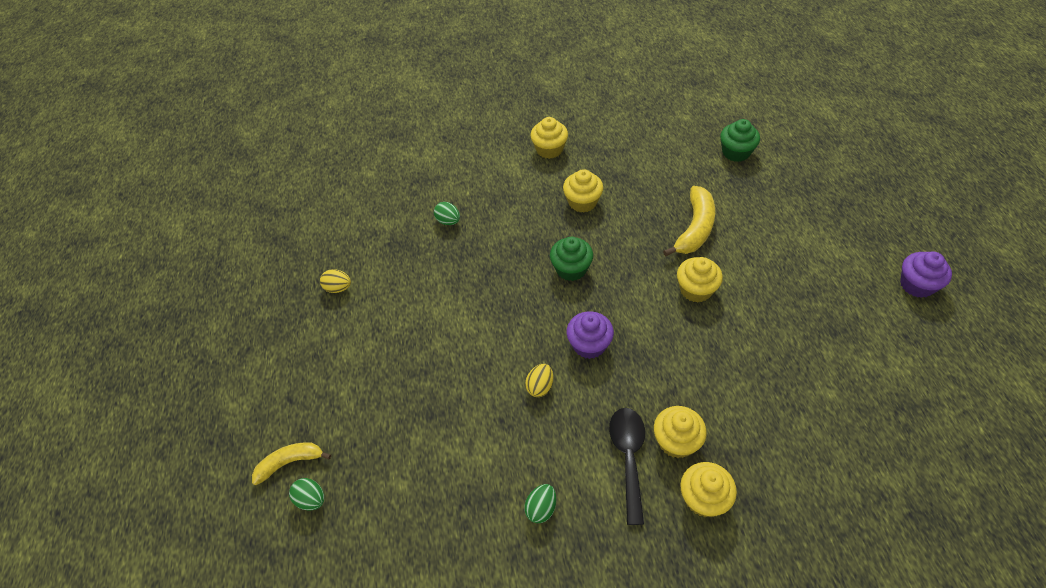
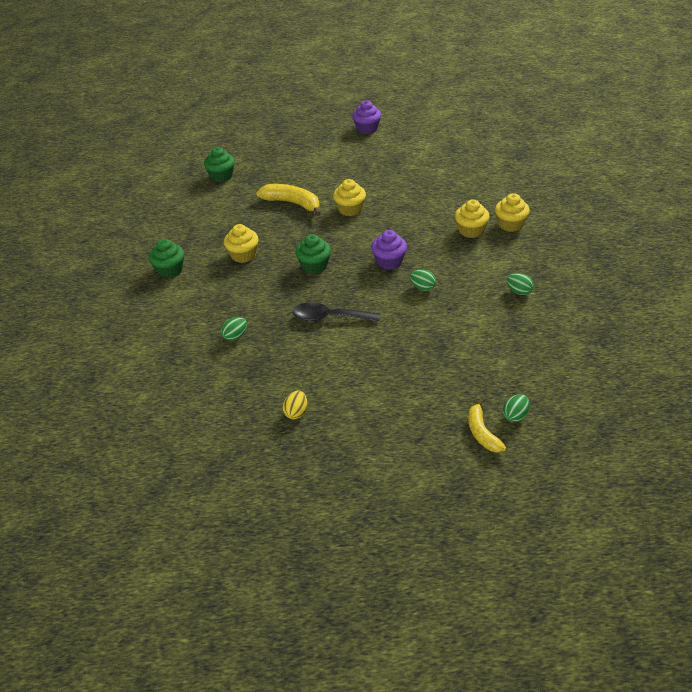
camera: 85 degrees left, 10 degrees down
yellow egg [525,364,553,397] -> green egg [410,269,436,291]
yellow cupcake [530,117,568,159] -> green cupcake [149,239,184,278]
black spoon [609,408,645,525] -> black spoon moved to [293,302,380,322]

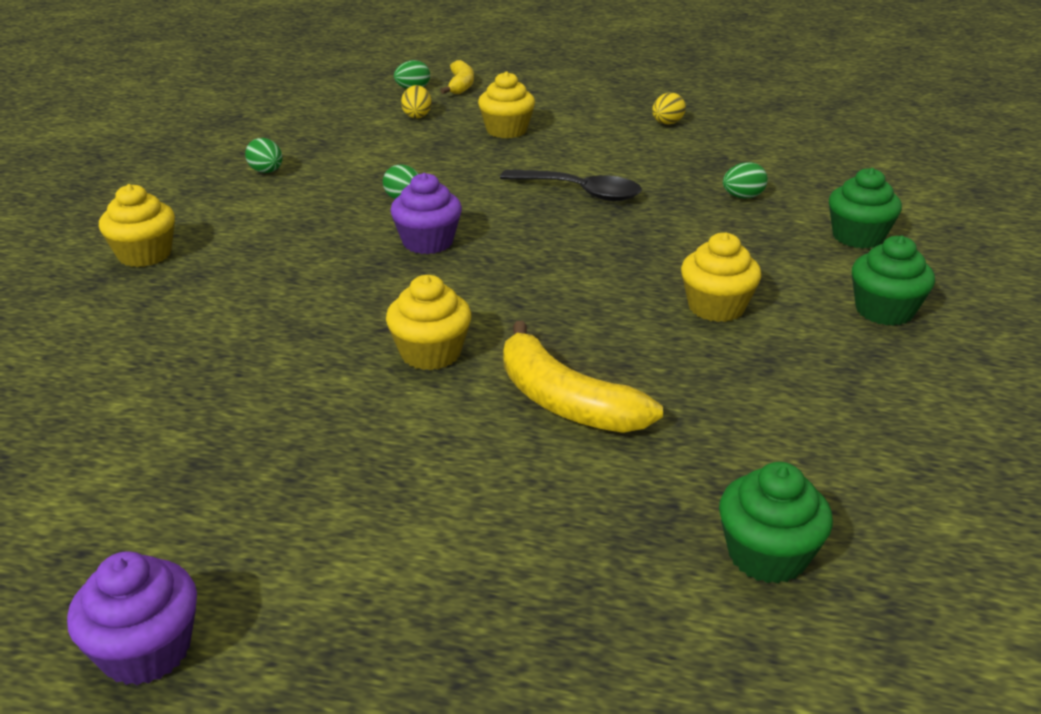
camera: 165 degrees left, 10 degrees down
green cupcake [295,234,331,274] -> green cupcake moved to [829,168,902,249]
yellow cupcake [455,199,490,238] -> yellow cupcake moved to [478,71,535,138]
none -> yellow egg [401,85,432,118]

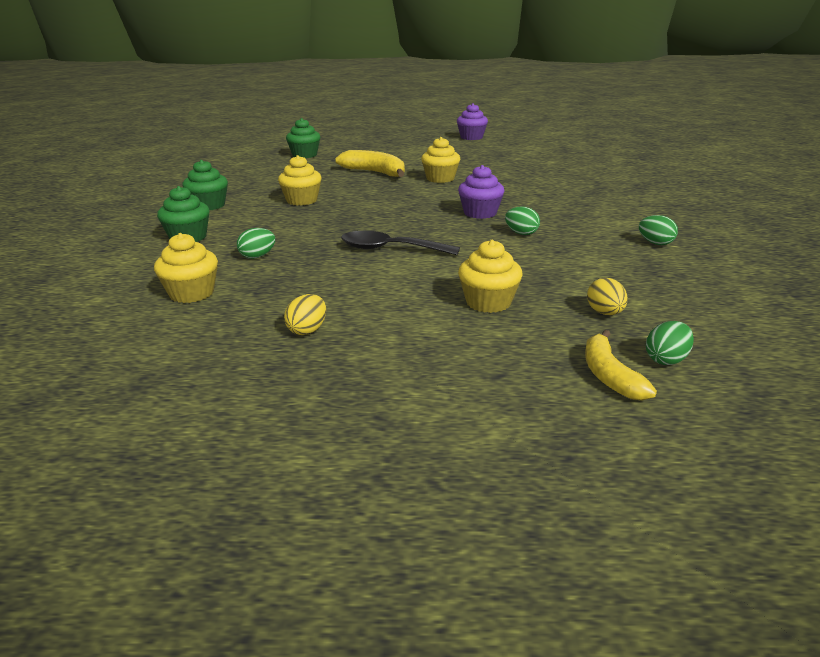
camera: 170 degrees right, 5 degrees down
yellow cupcake [99,184,175,267] -> yellow cupcake moved to [154,233,218,303]

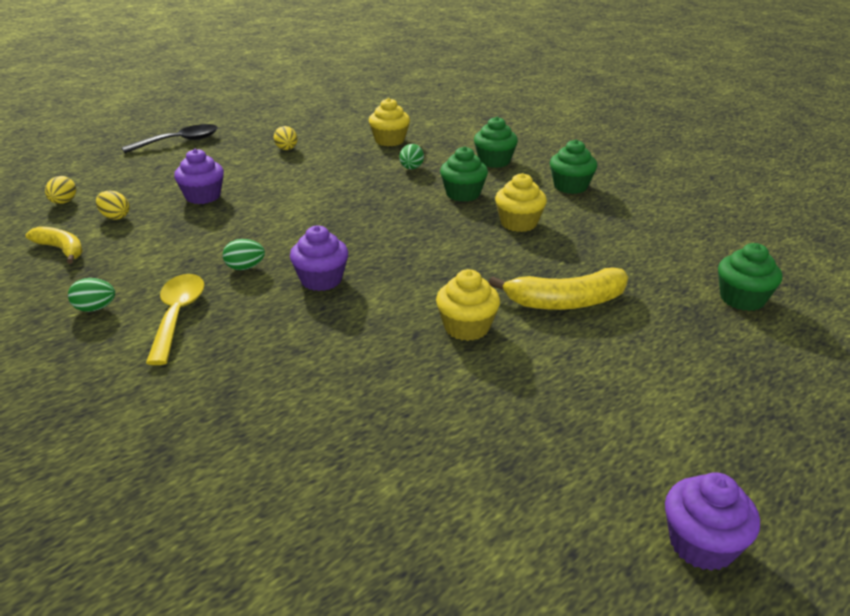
camera: 135 degrees right, 5 degrees up
black spoon [341,231,460,255] -> black spoon moved to [121,124,218,153]
yellow cupcake [458,240,522,313] -> purple cupcake [174,149,224,204]
yellow banana [585,330,657,401] -> yellow banana moved to [25,226,83,264]
green egg [646,321,694,365] -> yellow egg [45,176,76,204]
none -> yellow spoon [146,274,205,365]
none -> green cupcake [440,146,488,202]

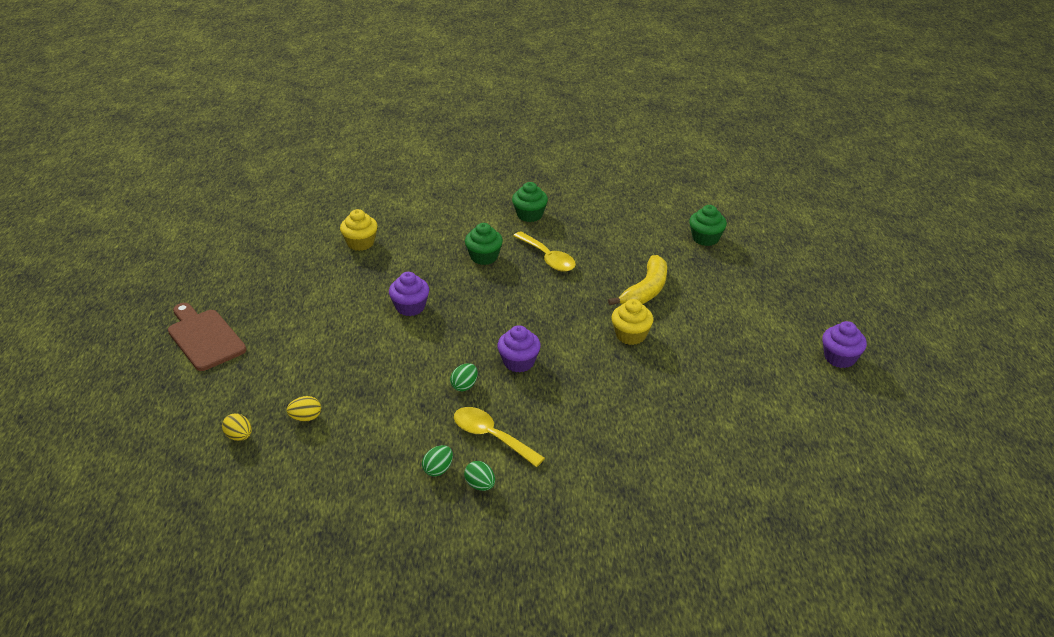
camera: 50 degrees left, 5 degrees up
yellow banana [25,226,83,264] -> none
black spoon [121,124,218,153] -> brown cutting board [168,303,246,371]
purple cupcake [174,149,224,204] -> purple cupcake moved to [389,272,429,316]
yellow egg [274,126,297,150] -> none
green egg [400,144,424,170] -> green egg moved to [464,461,495,491]
green cupcake [474,117,518,168] -> none
yellow cupcake [495,173,547,232] -> yellow spoon [513,231,576,272]

